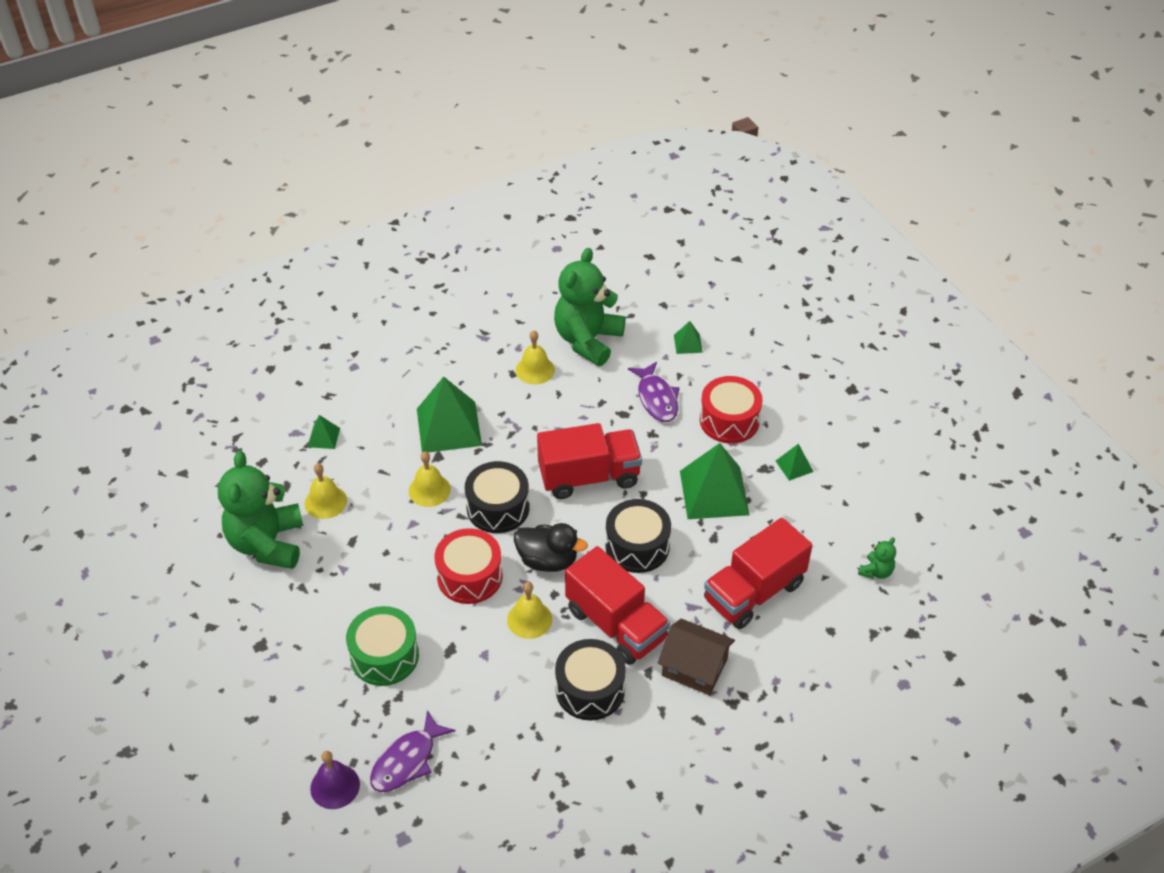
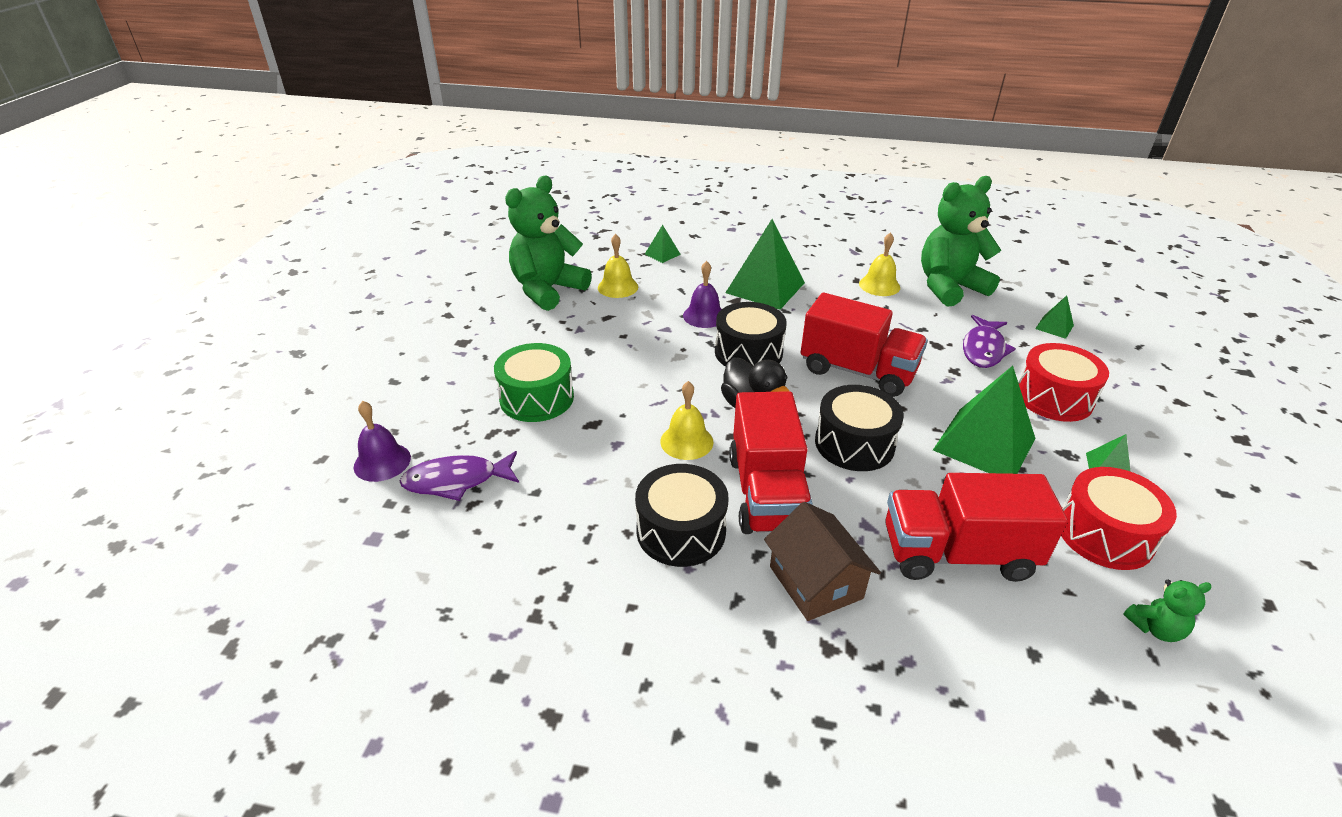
camera: 40 degrees right, 10 degrees down
yellow bell [409,451,451,507] -> purple bell [683,261,722,328]
red drum [435,528,503,604] -> red drum moved to [1061,467,1177,570]

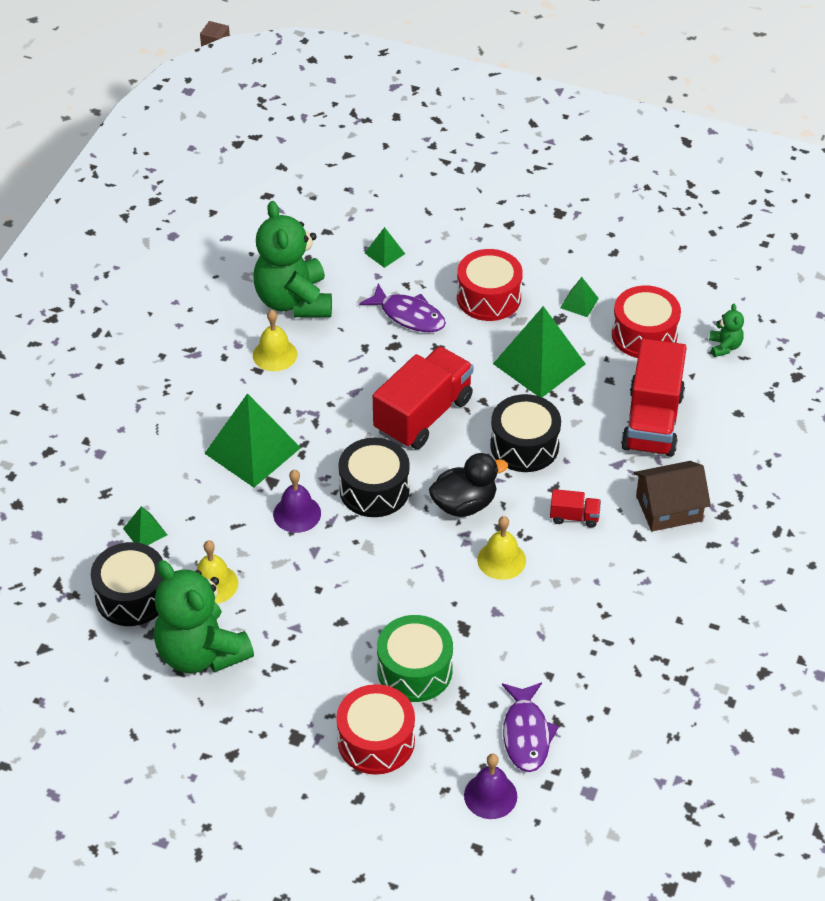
camera: 80 degrees left, 10 degrees up
black drum [635,464,729,567] -> black drum moved to [91,542,163,626]
red truck [729,391,813,534] -> red truck [550,489,601,528], size x0.44
none -> red drum [336,684,415,775]

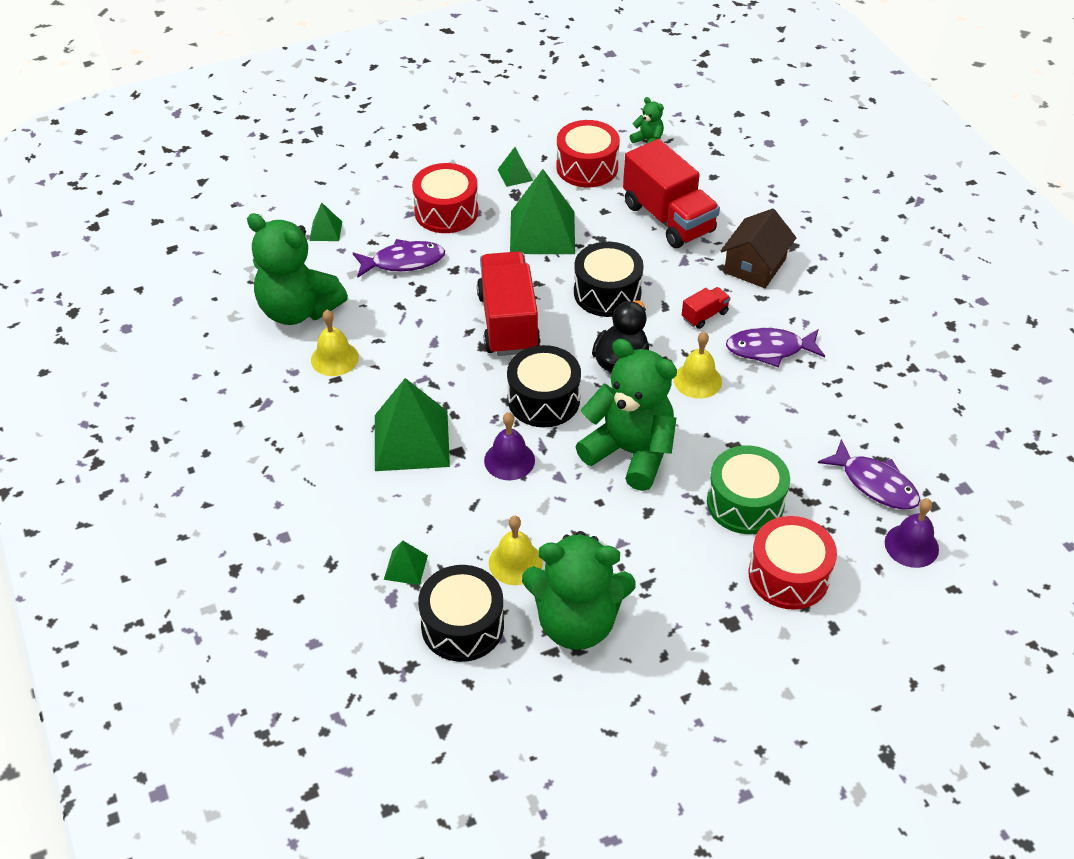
camera: 45 degrees left, 0 degrees up
none -> green teddy bear [576,339,677,491]
none -> purple fish [726,328,825,367]

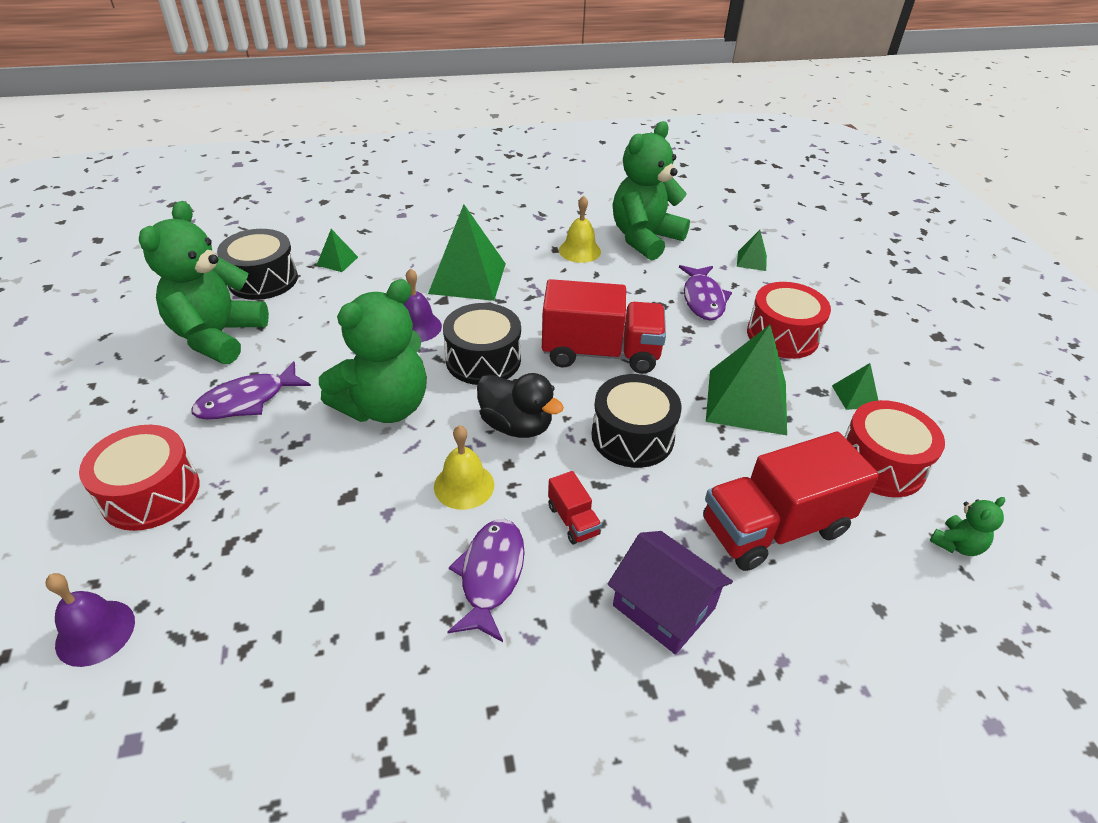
camera: 100 degrees right, 5 degrees down
yellow bell [489,516,543,585] -> none
green drum [707,445,790,534] -> none
brown house [721,208,796,288] -> purple house [608,531,733,654]
purple fish [818,439,920,510] -> purple fish moved to [192,361,311,420]

